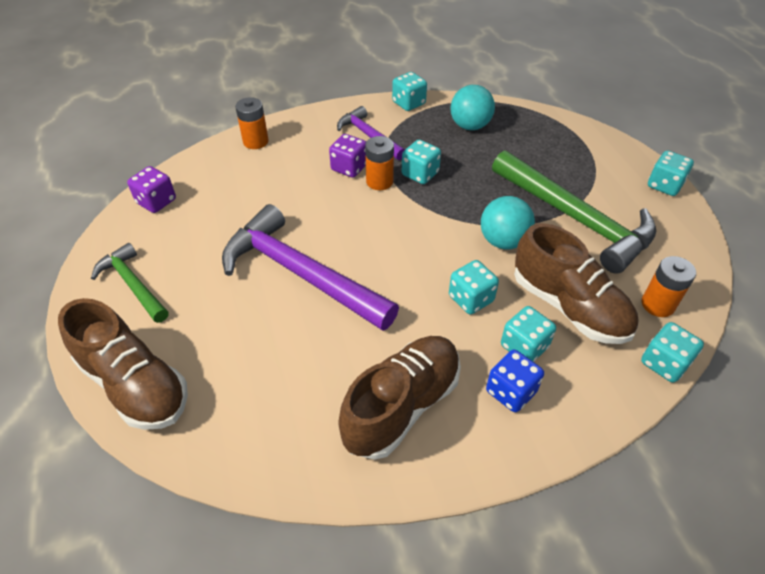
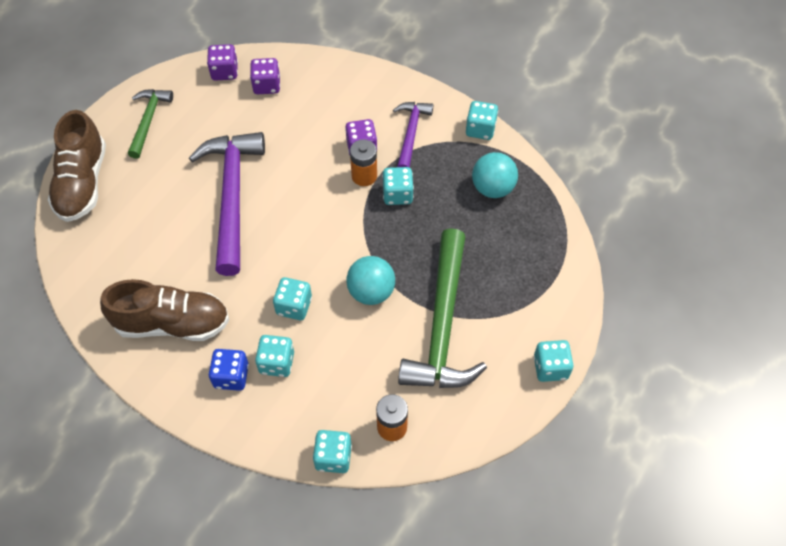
camera: 50 degrees right, 10 degrees up
orange battery [235,97,269,149] -> none
brown shoe [514,223,639,344] -> none
none -> purple dice [250,58,280,94]

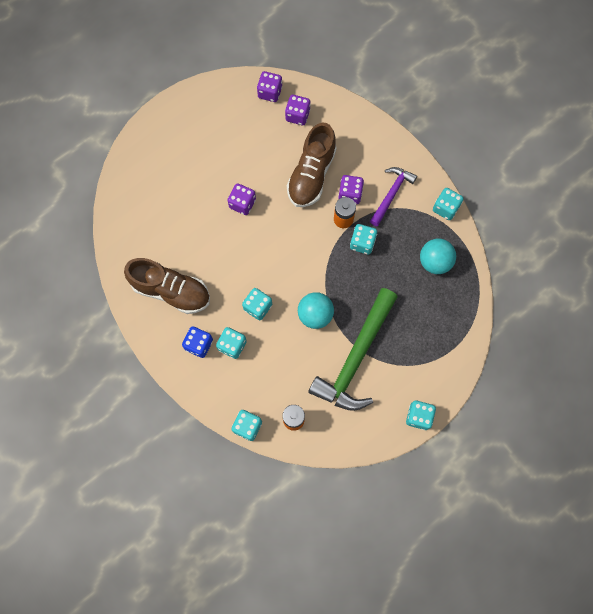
camera: 20 degrees right, 15 degrees up
brown shoe [48,110,106,222] -> brown shoe moved to [287,123,337,207]
green hammer [128,89,173,159] -> none
purple hammer [189,132,265,276] -> purple dice [227,183,256,215]

